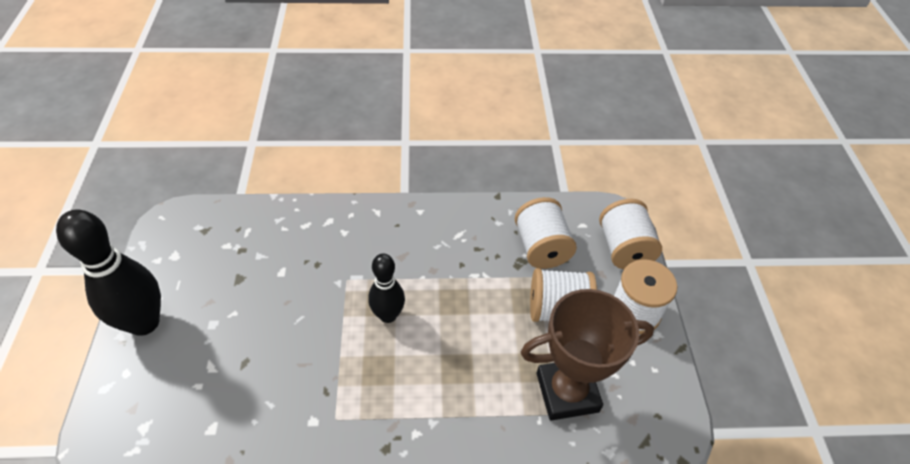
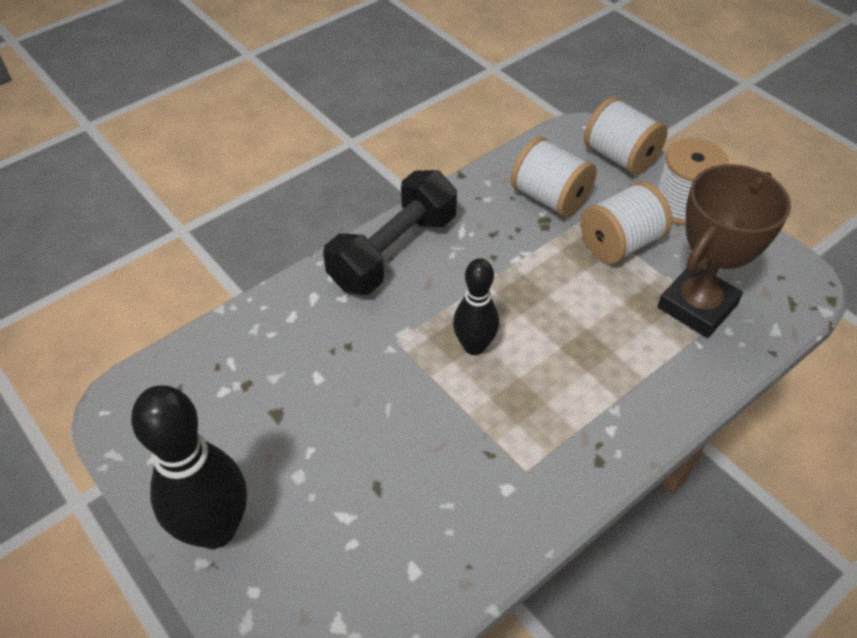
camera: 35 degrees left, 0 degrees up
none -> black dumbbell [323,170,457,295]

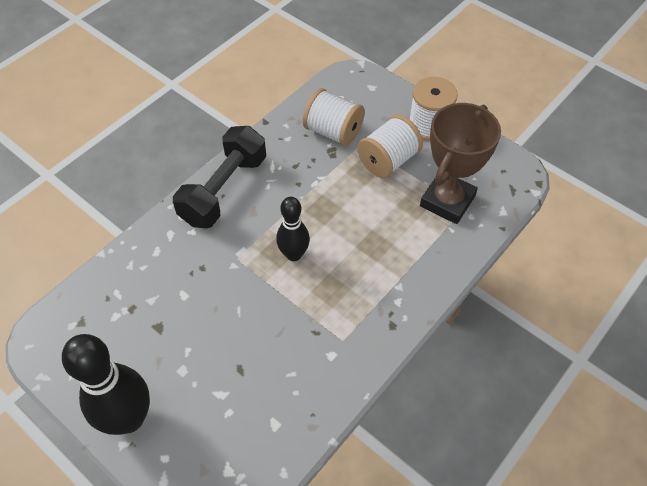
camera: 10 degrees left, 5 degrees up
white spool [584,97,668,175] -> none

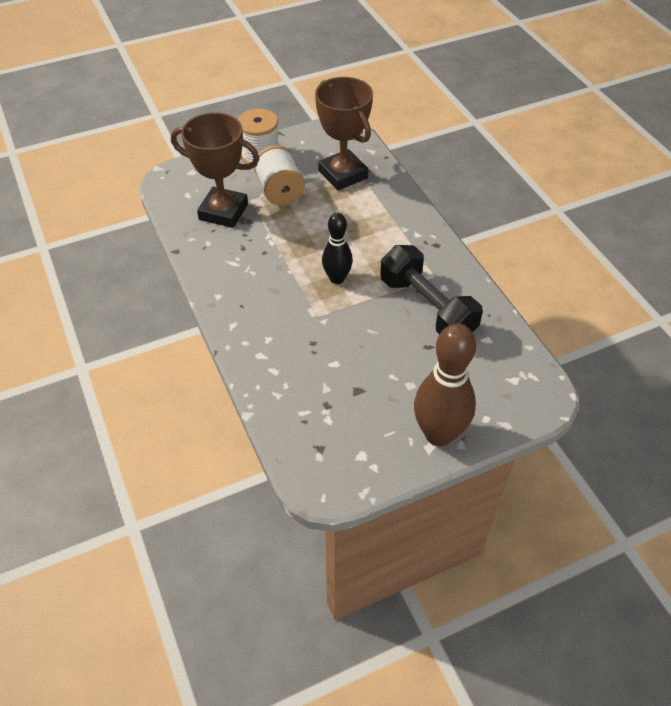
camera: 65 degrees left, 5 degrees down
black bowling pin [62,334,150,435] -> brown bowling pin [414,323,476,446]
black dumbbell [173,126,266,228] -> black dumbbell moved to [380,245,483,334]
white spool [303,88,365,146] -> brown trophy [171,112,259,228]

